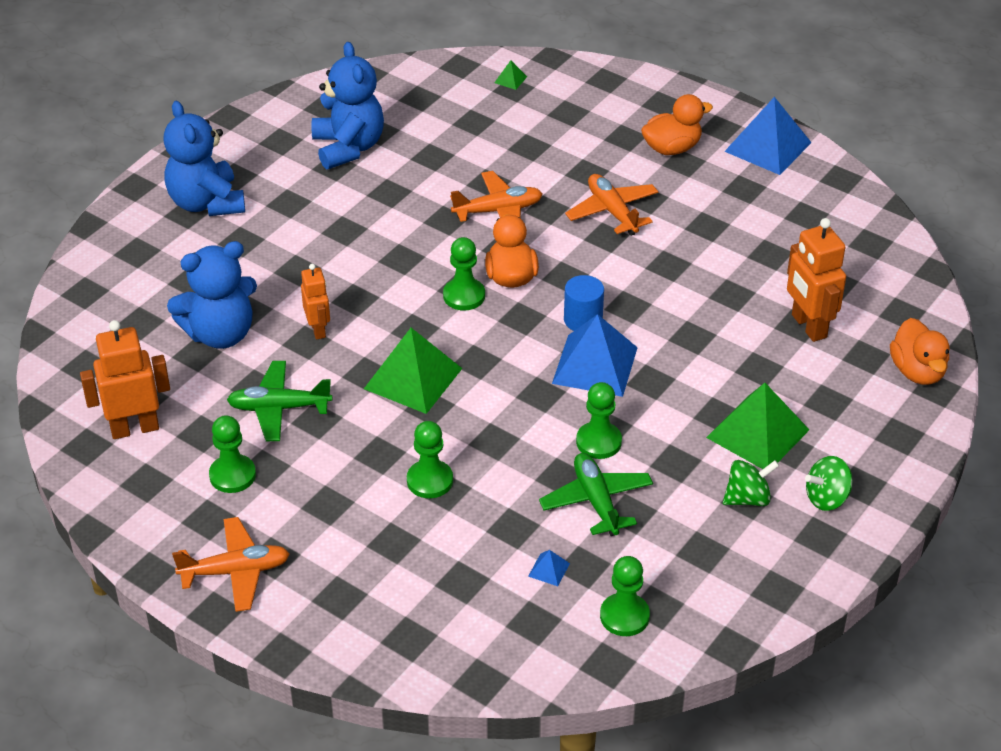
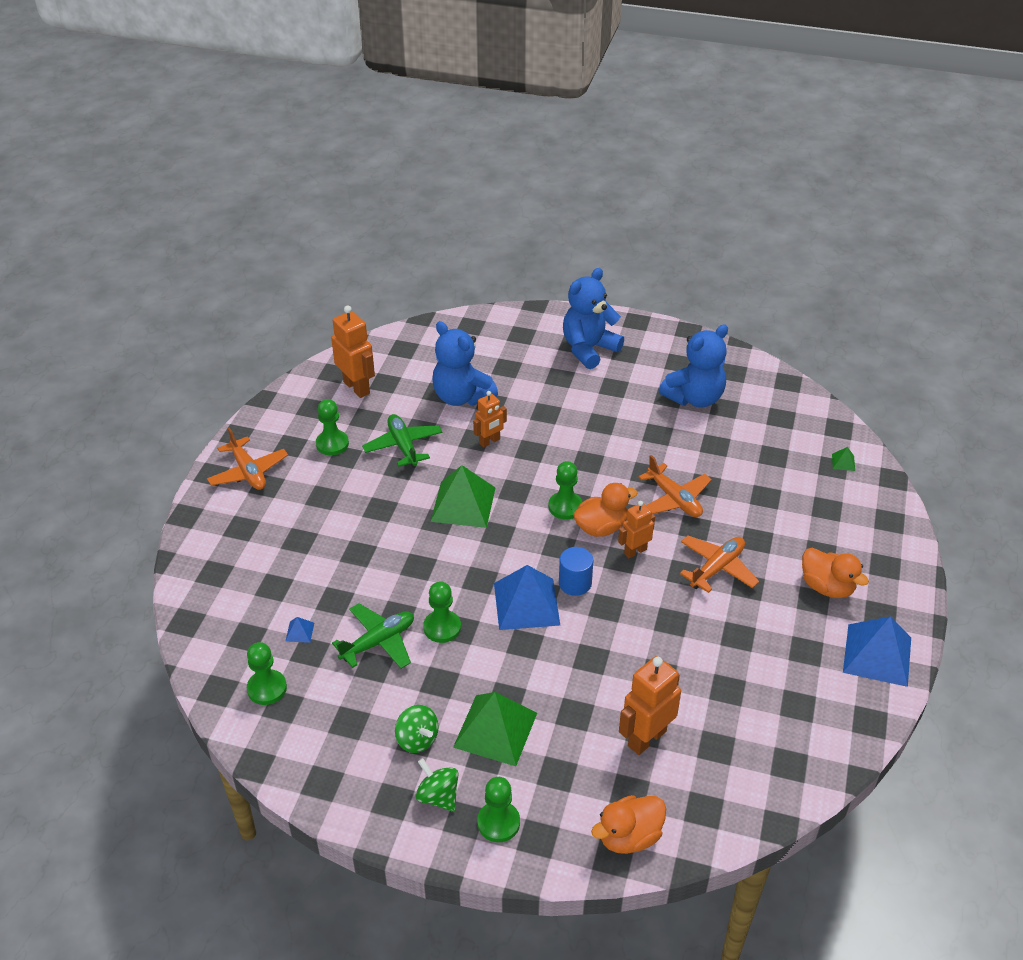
camera: 70 degrees right, 0 degrees up
green pawn [407,421,453,498] -> green pawn moved to [477,777,520,842]
none -> orange robot [618,501,655,559]

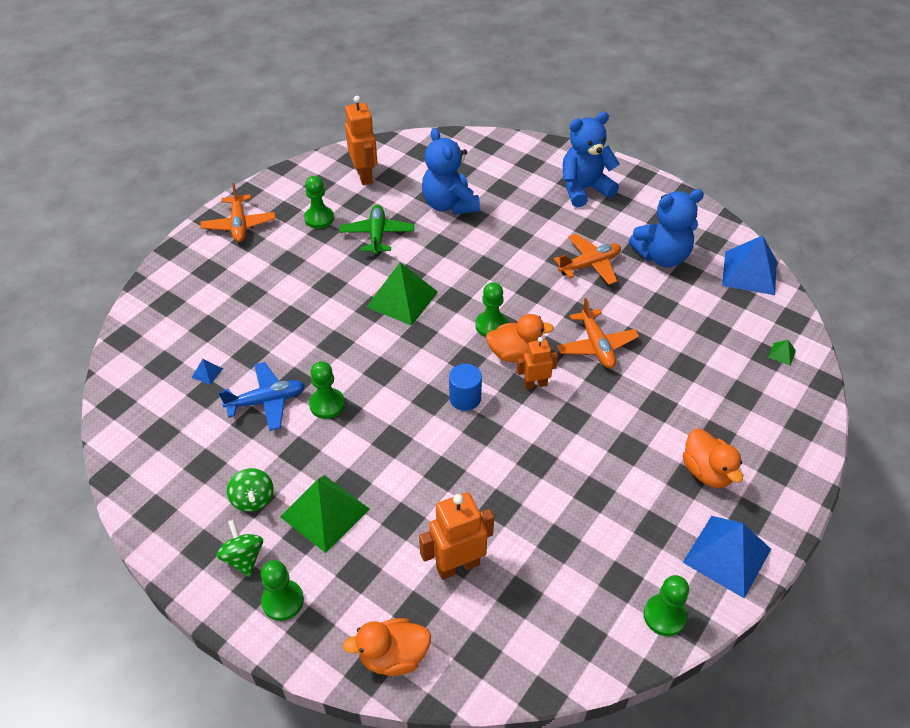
camera: 20 degrees right, 5 degrees up
green pawn [247,642,287,705] -> green pawn moved to [643,575,689,636]
green plane [332,603,414,669] -> blue plane [218,362,305,431]
orange robot [473,391,507,448] -> none
blue pyramid [494,565,560,630] -> blue pyramid moved to [722,235,777,295]
orange plane [680,535,759,593] -> orange plane moved to [554,234,621,285]

